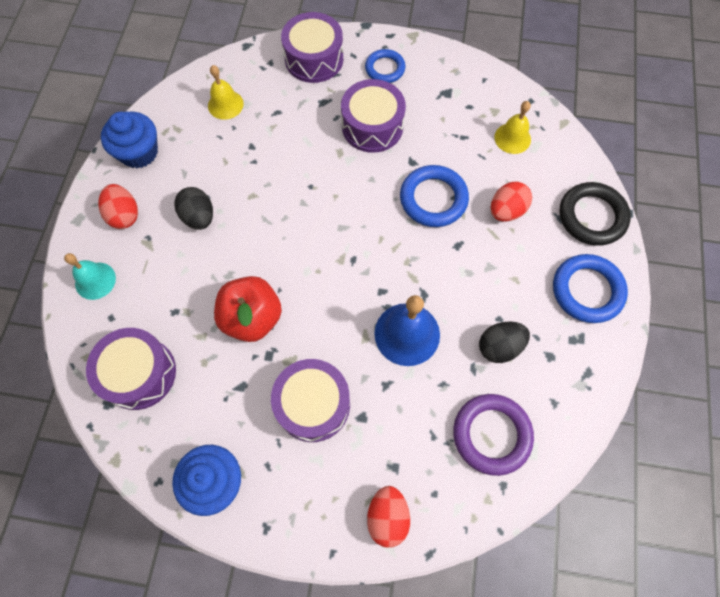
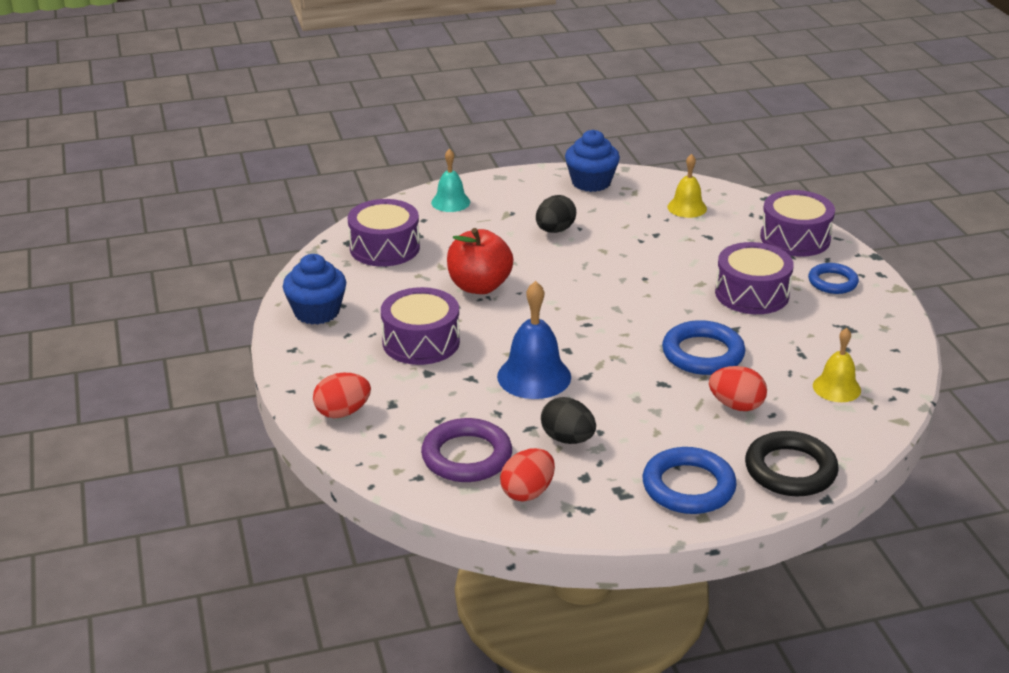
camera: 65 degrees right, 35 degrees down
red egg [98,184,138,229] -> red egg moved to [500,448,555,502]

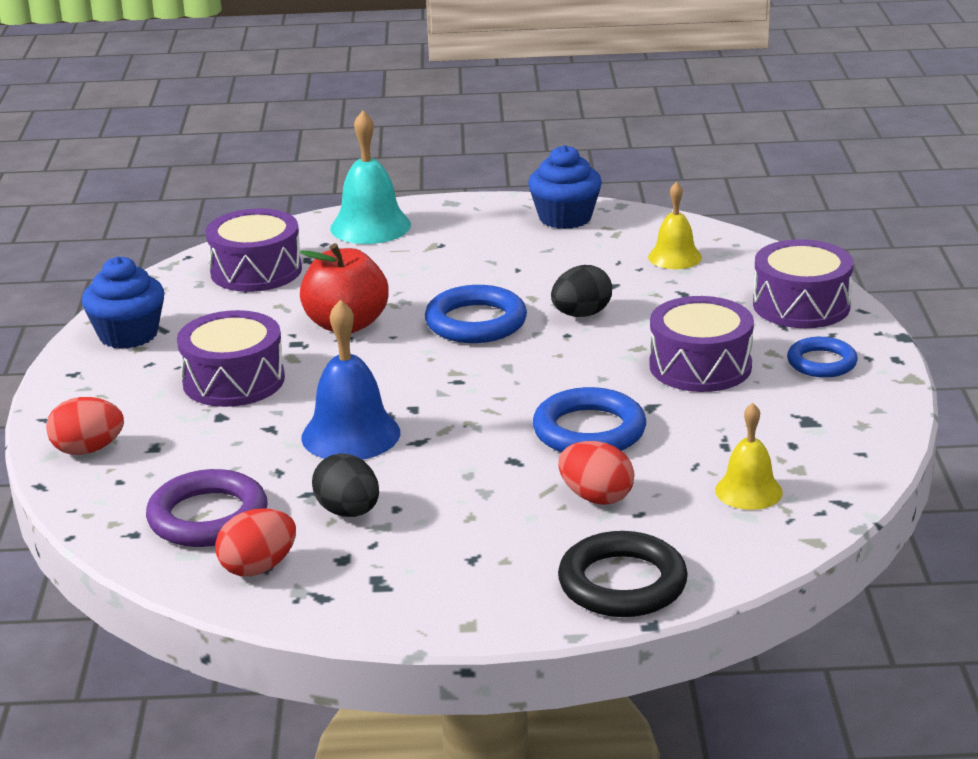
camera: 15 degrees right, 5 degrees down
turquoise bell [431,149,470,212] -> turquoise bell [330,111,411,244], size x1.57
black egg [536,195,576,233] -> black egg moved to [551,265,612,317]
blue ring [642,447,737,514] -> blue ring moved to [425,285,527,343]

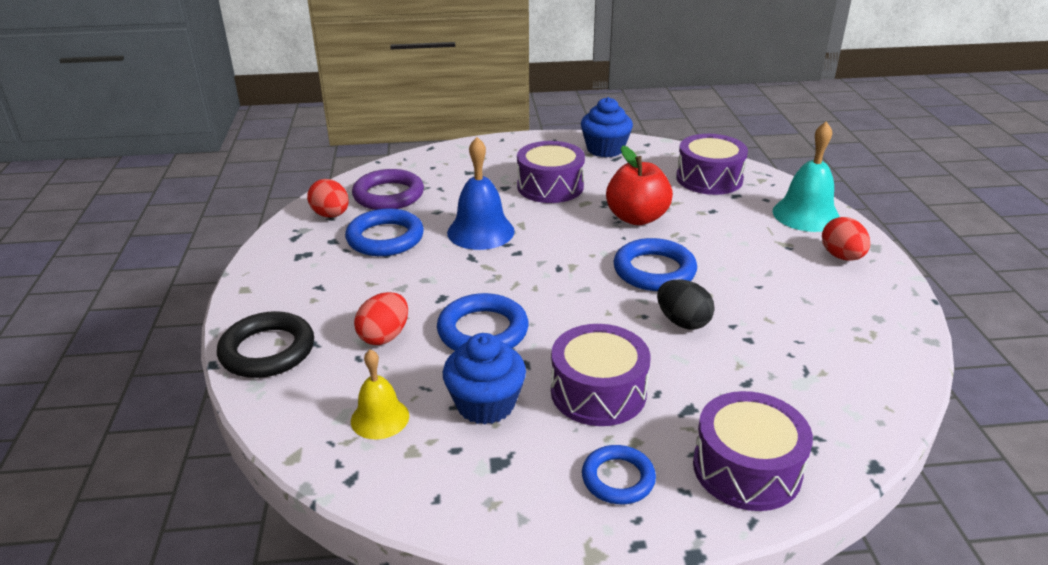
camera: 85 degrees right, 5 degrees up
red egg [46,397,124,455] -> red egg moved to [822,217,870,261]
black egg [312,453,379,517] -> blue ring [345,208,424,256]
blue cupcake [528,145,602,229] -> blue cupcake moved to [443,333,526,425]
yellow bell [648,182,702,269] -> none

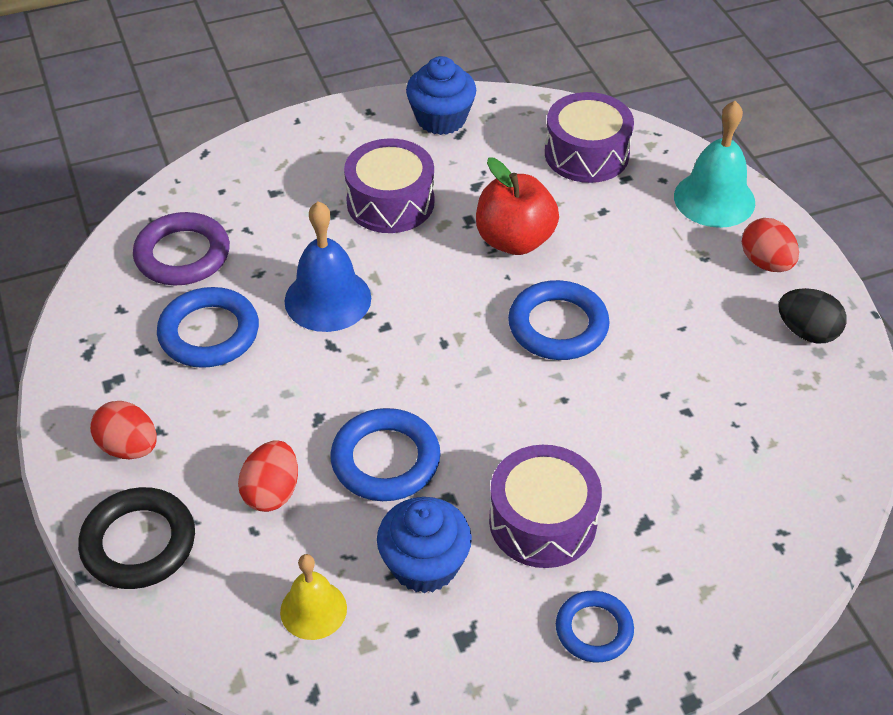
camera: 15 degrees left, 15 degrees up
red egg [307,179,349,218] -> red egg moved to [90,401,157,459]
black egg [657,280,715,330] -> black egg moved to [778,288,846,343]
purple drum [693,391,813,511] -> none

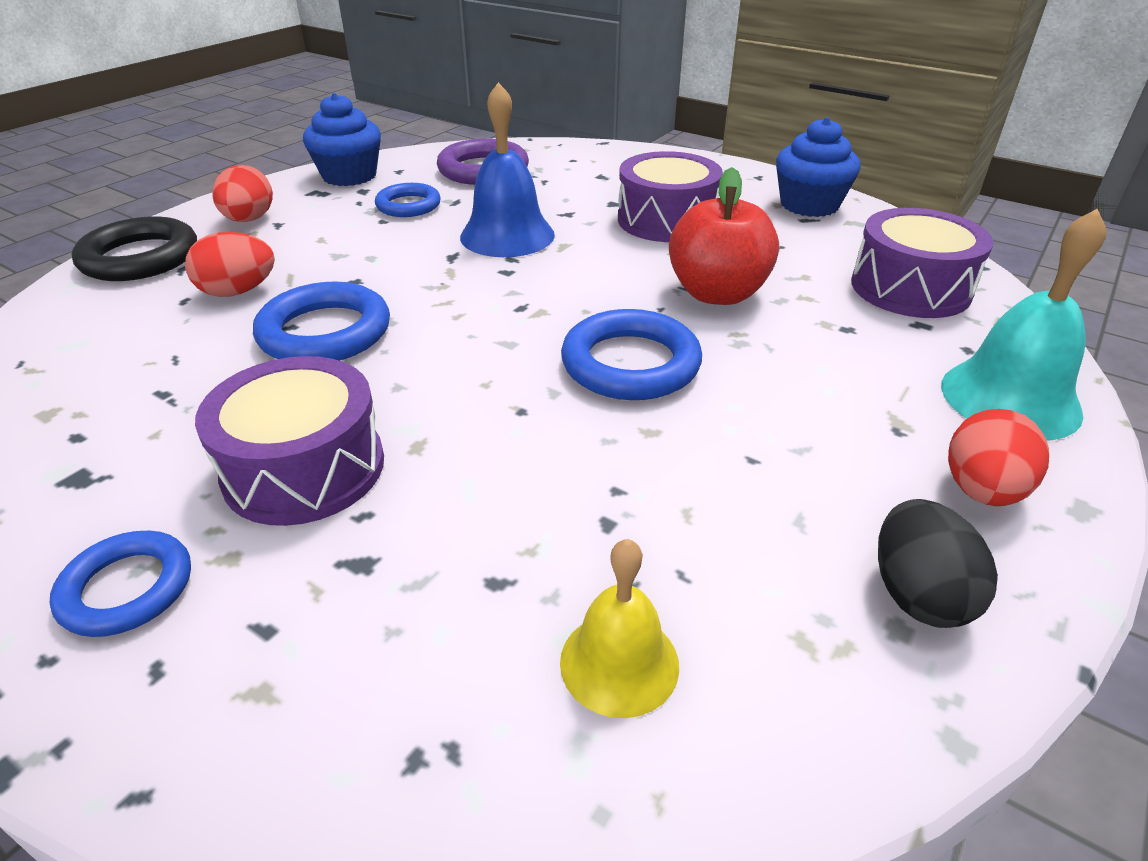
camera: 55 degrees right, 10 degrees down
blue ring [157,287,259,368] -> blue ring [375,183,441,217], size x0.65
yellow bell [280,554,347,640] -> yellow bell moved to [560,539,679,718]
blue cupcake [377,497,472,593] -> blue cupcake moved to [303,93,381,186]

